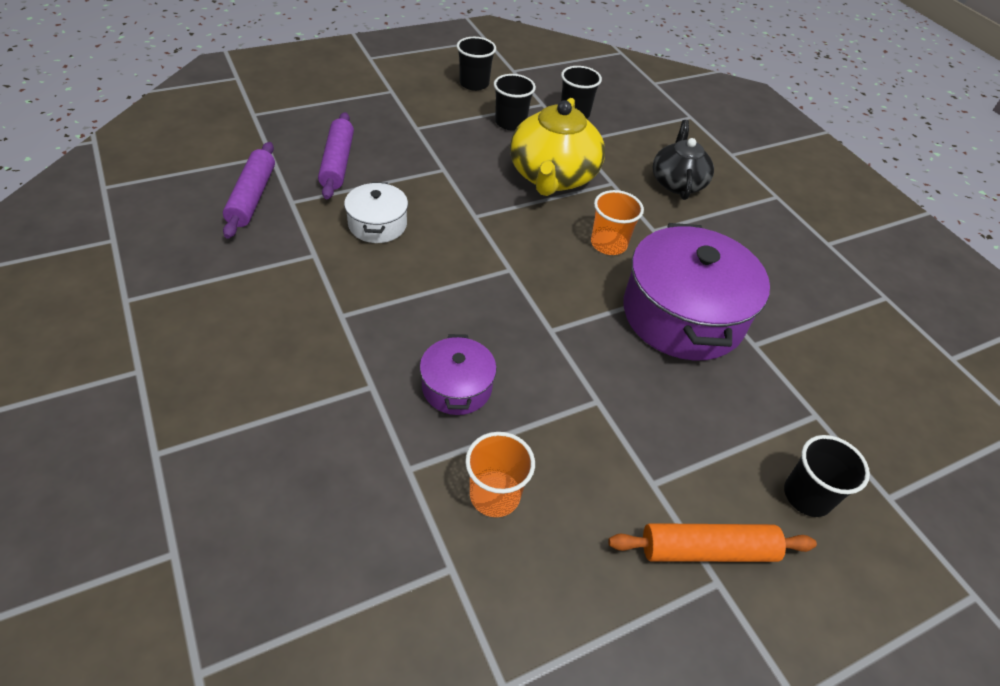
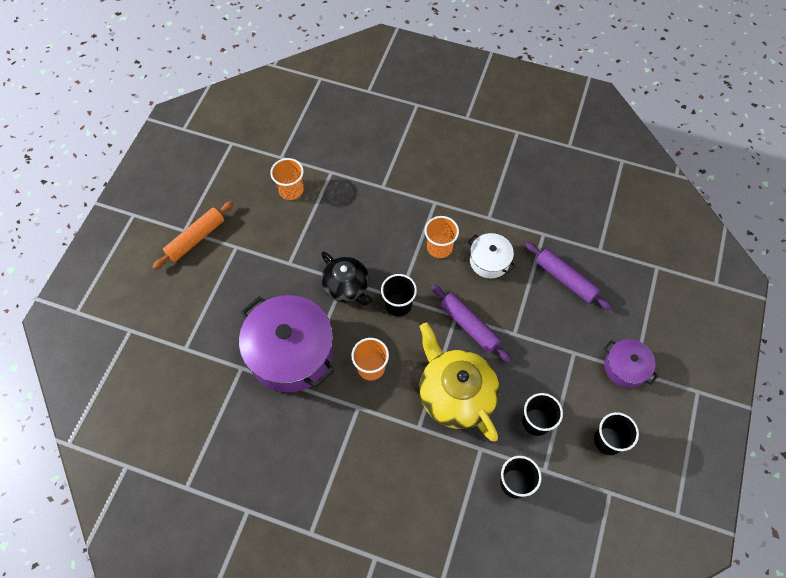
camera: 140 degrees right, 15 degrees up
purple rolling pin [223,142,275,239] -> purple rolling pin moved to [431,285,511,362]
purple pot [420,334,497,415] -> purple pot moved to [604,339,658,388]
black teapot [653,120,714,200] -> black teapot moved to [321,251,373,305]
black cup [784,435,870,517] -> black cup moved to [381,274,417,317]
none -> orange cup [425,216,459,258]

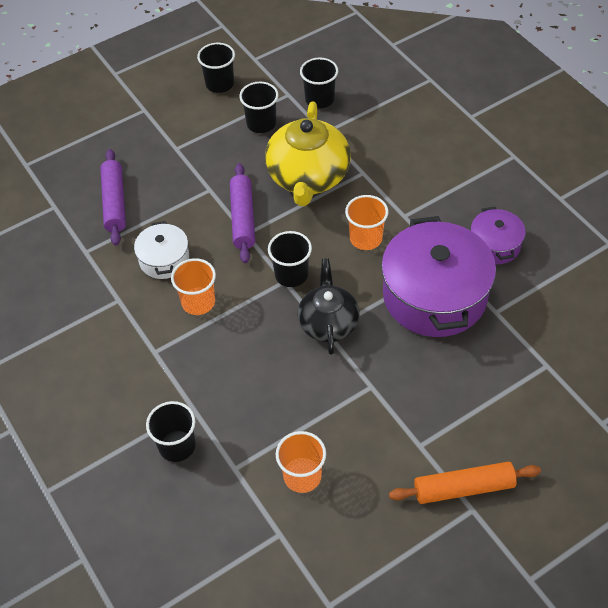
camera: 140 degrees left, 10 degrees down
purple pot [604,339,658,388] -> purple pot moved to [471,207,526,264]
none -> black cup [146,401,196,462]

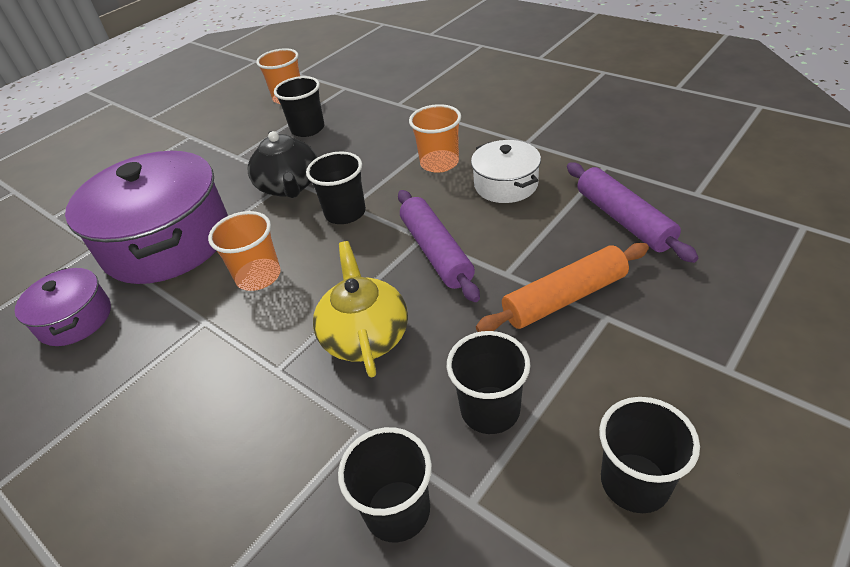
camera: 165 degrees right, 10 degrees down
black cup [146,401,196,462] -> black cup moved to [274,76,325,137]
yellow teapot [265,102,351,206] -> yellow teapot [313,241,408,378], size x0.65
orange rolling pin [389,461,541,504] -> orange rolling pin moved to [476,243,649,332]

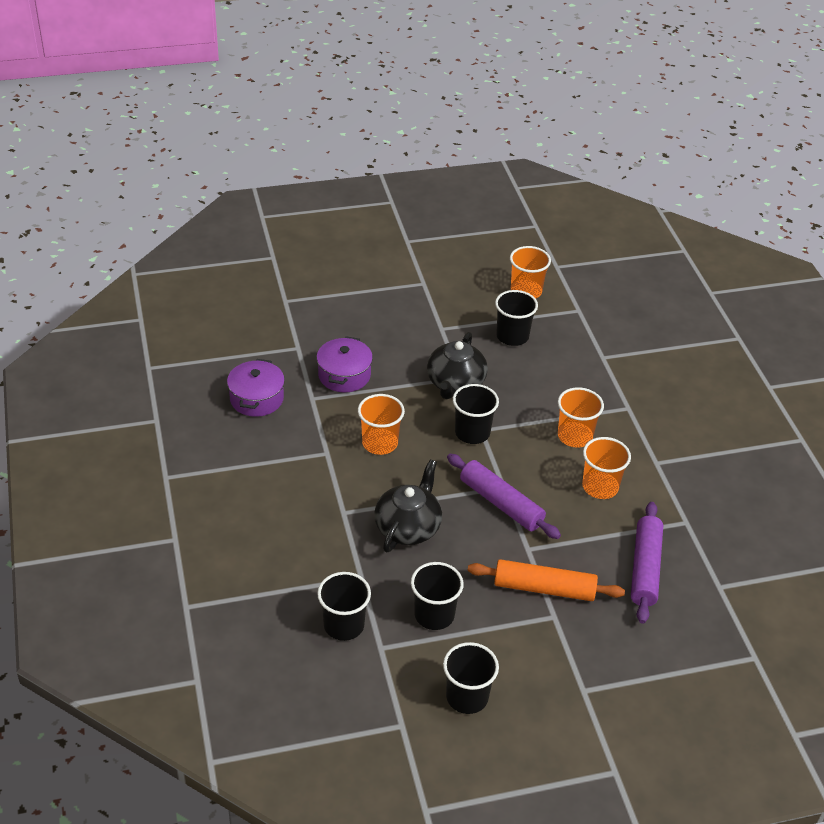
camera: 30 degrees right, 0 degrees up
purple pot [65,151,228,284] -> purple pot [316,336,373,392], size x0.50
yellow teapot [313,241,408,378] -> black teapot [374,459,442,553]
purple rolling pin [398,190,480,302] -> purple rolling pin turned 60 degrees counterclockwise [447,454,561,539]
white pot [471,140,541,203] -> orange cup [582,437,631,499]

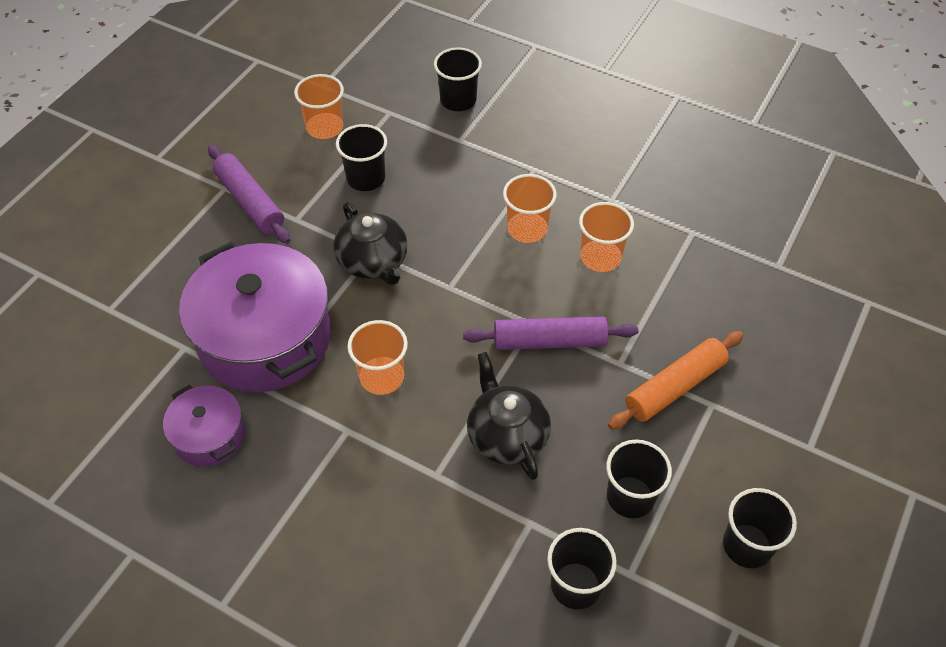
camera: 45 degrees left, 10 degrees up
purple pot [316,336,373,392] -> purple pot [179,241,331,392], size x1.98
black cup [453,384,499,444] -> black cup moved to [434,47,482,111]
purple rolling pin [631,502,663,624] -> purple rolling pin moved to [208,145,290,244]

